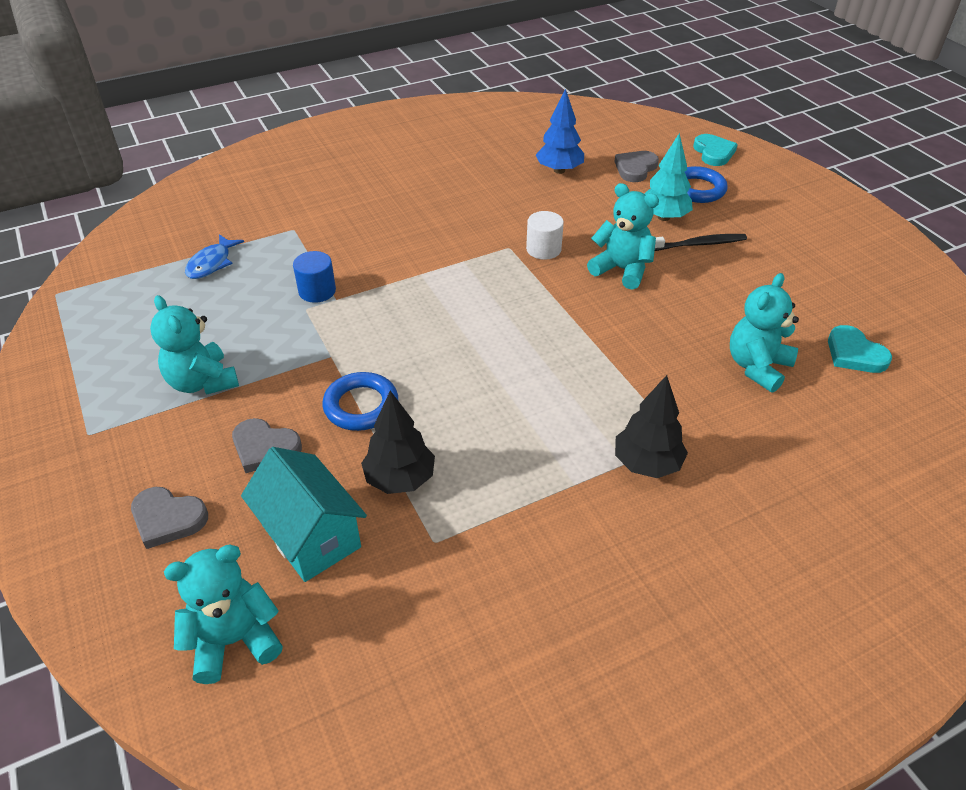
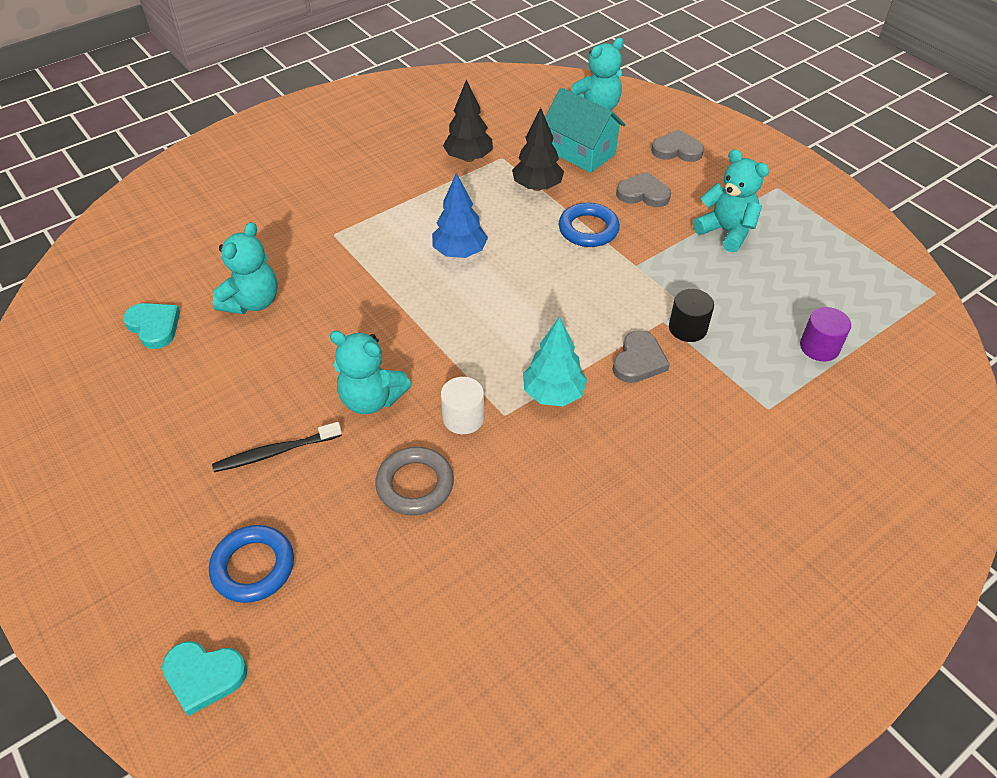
camera: 170 degrees right, 5 degrees up
blue fish [185,234,244,279] -> purple cylinder [800,307,851,361]
blue cylinder [293,251,336,303] -> black cylinder [669,289,714,342]
blue tree [536,89,584,174] -> blue tree moved to [432,173,488,258]
grey heart [614,151,659,182] -> grey heart moved to [612,330,670,383]
black tree [615,375,688,478] -> black tree moved to [443,79,493,162]
turquoise tree [645,133,693,221] -> turquoise tree moved to [523,316,587,406]
turquoise heart [693,134,738,166] -> turquoise heart turned 60 degrees counterclockwise [162,641,248,716]
none -> grey ring [375,447,454,515]

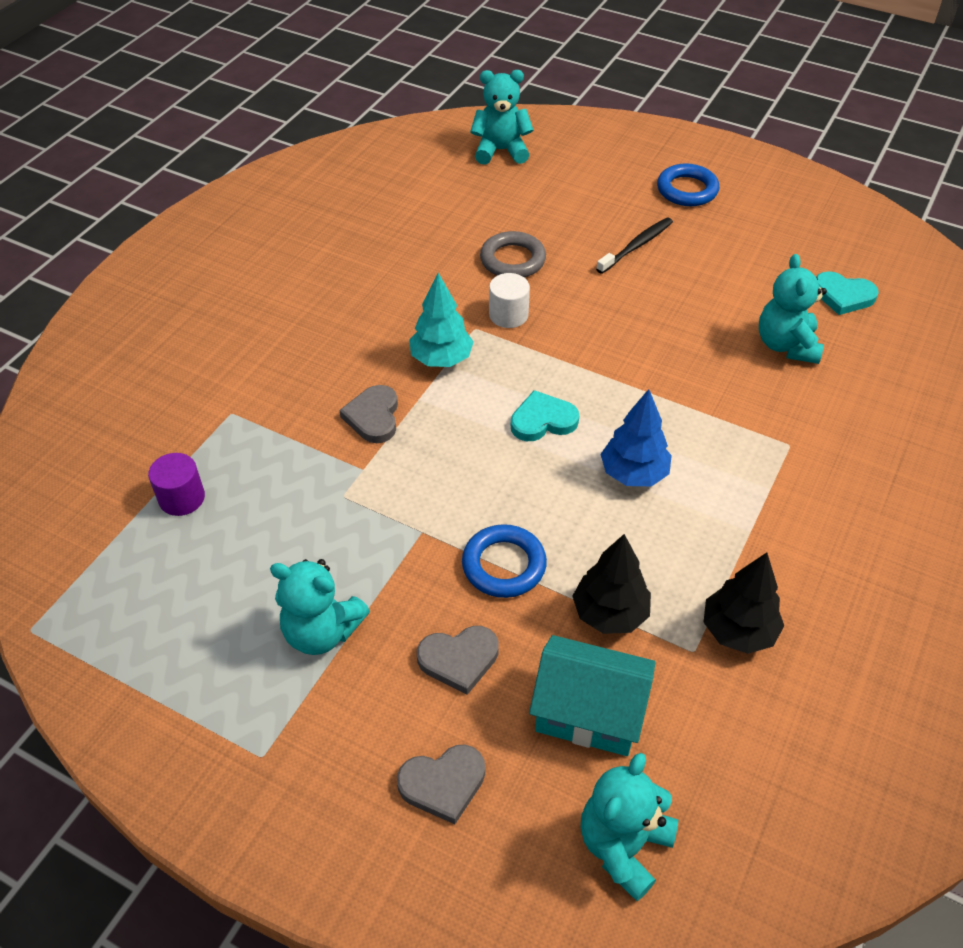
camera: 155 degrees right, 0 degrees up
turquoise heart [162,641,248,716] -> turquoise heart moved to [511,390,579,441]
blue ring [209,525,294,603] -> blue ring moved to [657,163,719,206]
turquoise teddy bear [330,331,411,414] -> turquoise teddy bear moved to [470,70,533,165]
black cylinder [669,289,714,342] -> none

